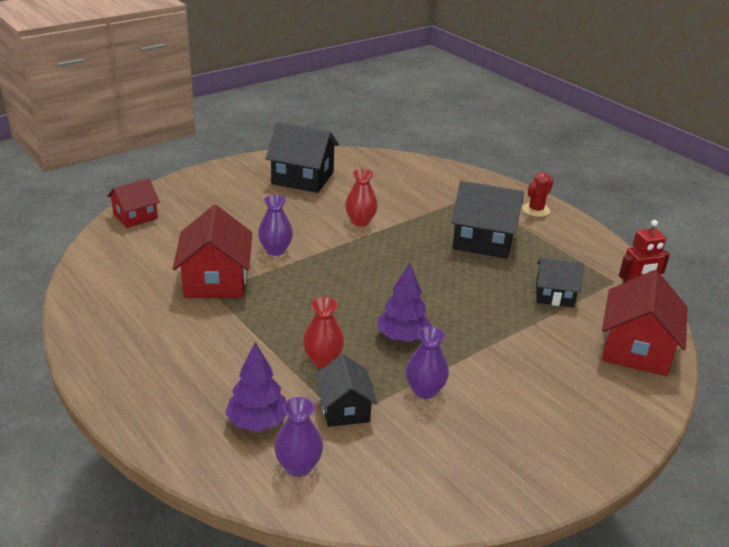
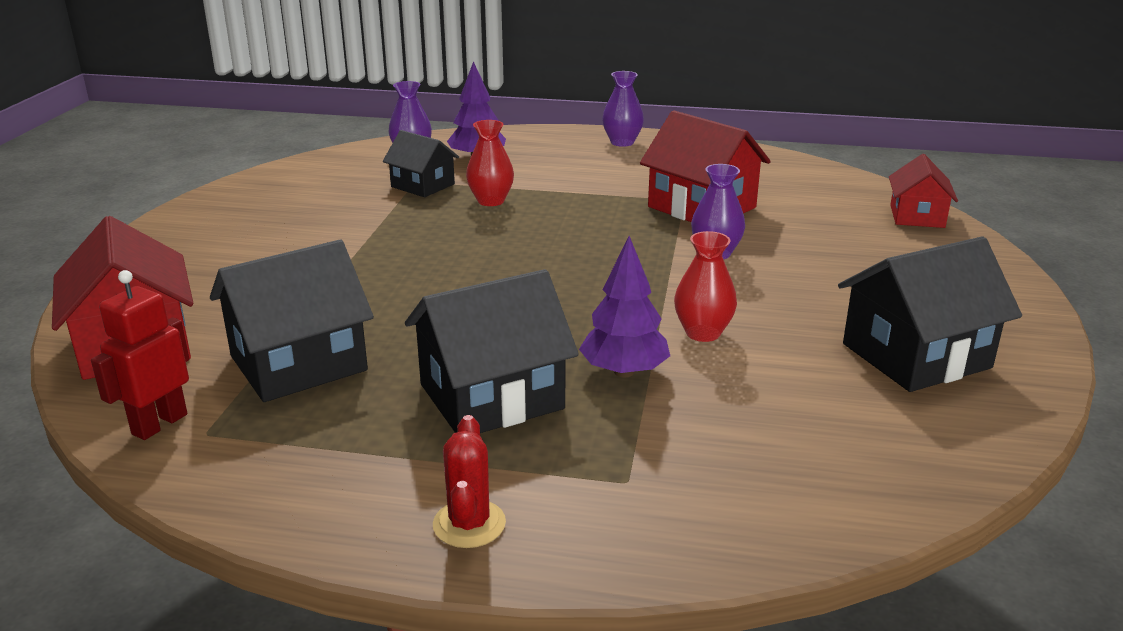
camera: 140 degrees right, 5 degrees down
purple tree [378,263,432,342] -> purple tree moved to [579,236,670,377]
purple vase [406,326,449,399] -> purple vase moved to [602,71,644,147]
black house [536,258,584,308] -> black house [210,240,374,402], size x1.63

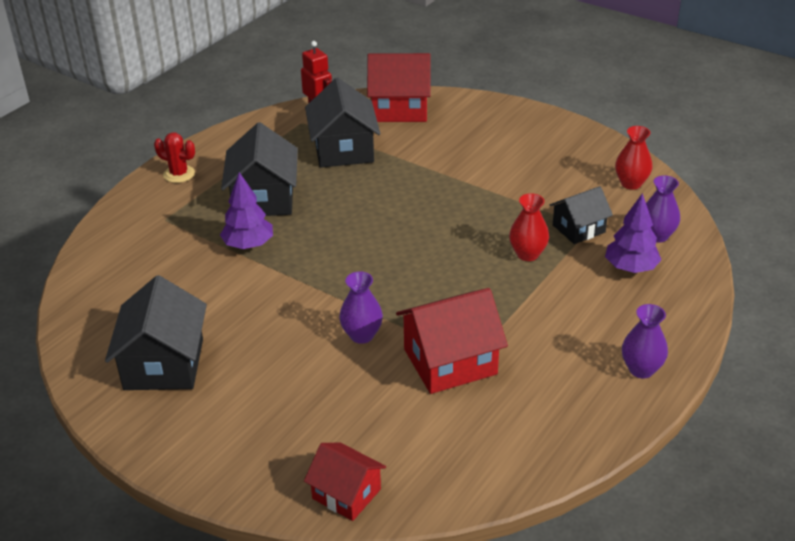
camera: 115 degrees right, 10 degrees up
red vase [674,231,737,342] -> red vase moved to [615,126,653,190]

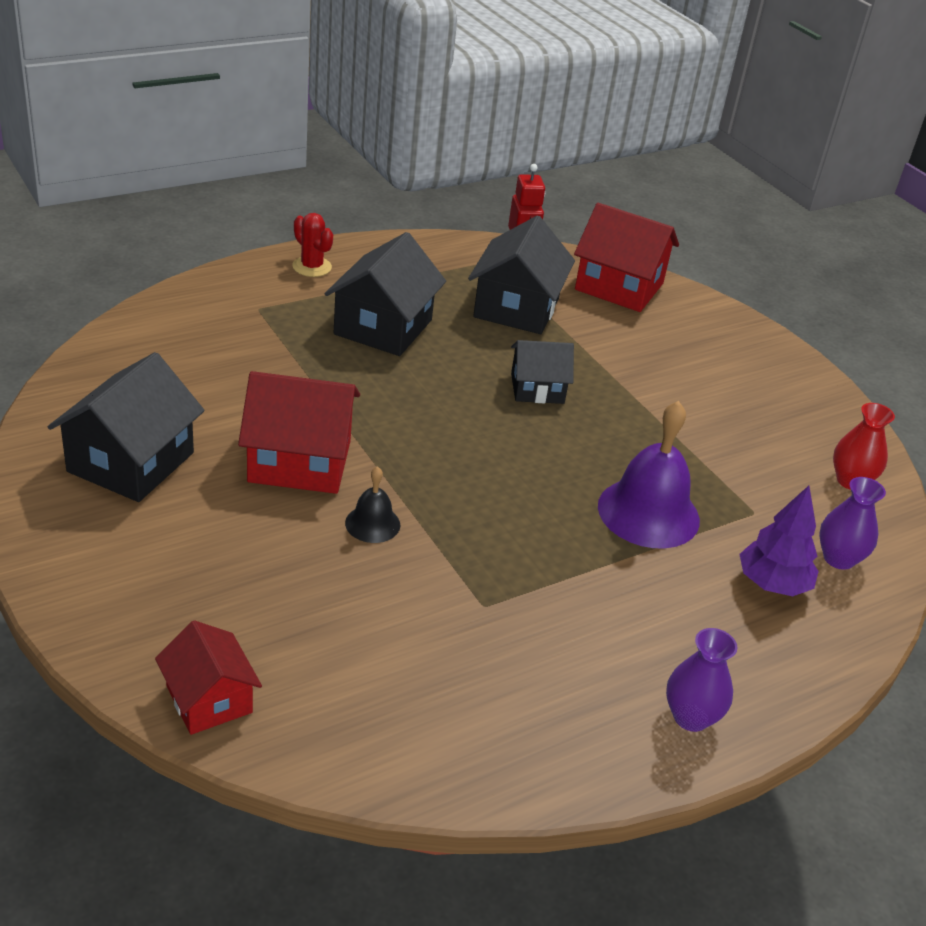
camera: 20 degrees right, 0 degrees up
purple tree [220,172,273,249] -> none
purple vase [339,271,383,344] -> black bell [345,466,400,543]
red house [396,288,508,394] -> red house moved to [238,371,360,494]
red vase [509,193,549,261] -> purple bell [598,401,700,549]
black house [550,186,613,244] -> black house moved to [511,340,574,404]

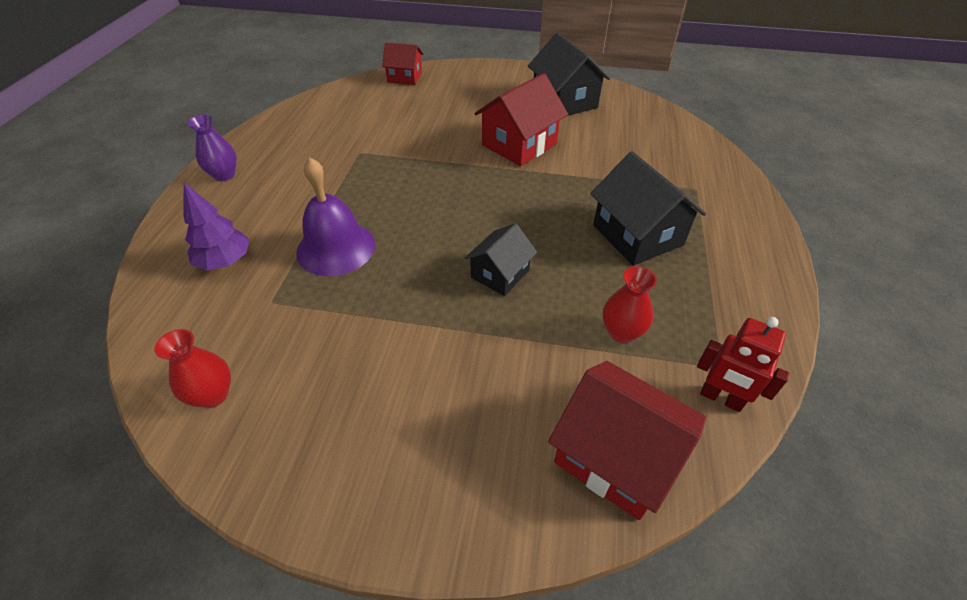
camera: 135 degrees right, 10 degrees up
red cactus [292,213,333,277] -> none
black bell [345,466,400,543] -> none
black house [468,216,575,334] -> red vase [603,266,657,343]
red house [574,203,679,312] -> red house turned 60 degrees clockwise [548,361,706,520]
purple vase [819,477,886,570] -> none

